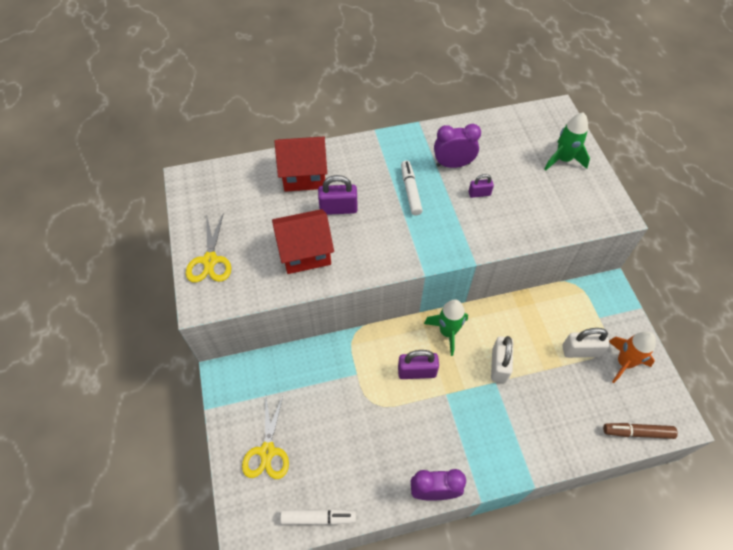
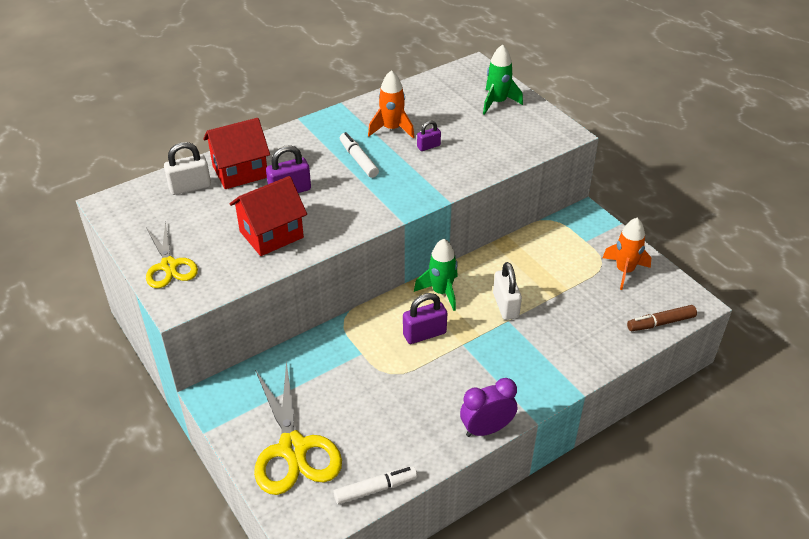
camera: 20 degrees left, 15 degrees down
yellow scissors [242,396,289,479] -> yellow scissors [254,361,342,495], size x1.60
purple clock [434,124,481,168] -> orange rocket [368,70,415,139]
white padlock [562,328,610,358] -> white padlock moved to [164,142,211,195]

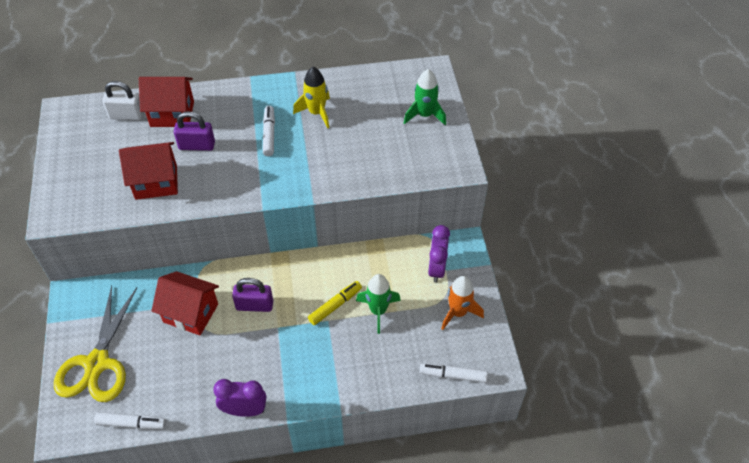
camera: 25 degrees right, 10 degrees up
yellow scissors [146,221,198,288] -> none
orange rocket [368,70,415,139] -> yellow rocket [293,67,330,128]
green rocket [414,239,458,311] -> green rocket moved to [356,274,401,334]
purple padlock [417,120,441,151] -> none
white padlock [493,262,522,320] -> yellow marker [308,281,362,325]
brown marker [627,305,697,331] -> white marker [420,363,488,383]
none -> red house [151,271,219,335]
none -> purple clock [428,225,450,283]

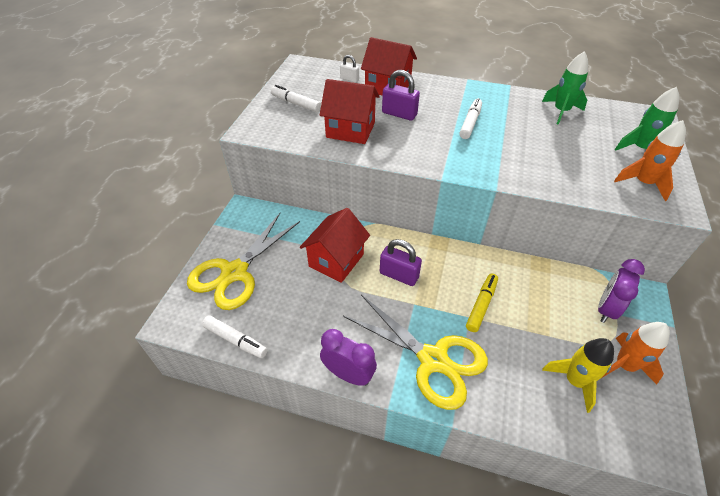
camera: 25 degrees right, 5 degrees down
white padlock [102,81,145,121] -> white padlock [340,55,359,83], size x0.60
red house [151,271,219,335] -> red house turned 75 degrees clockwise [300,208,370,283]
yellow rocket [293,67,330,128] -> yellow rocket moved to [542,338,614,413]
yellow marker [308,281,362,325] -> yellow marker turned 45 degrees counterclockwise [466,274,498,332]
green rocket [356,274,401,334] -> green rocket moved to [542,51,588,125]
white marker [420,363,488,383] -> white marker moved to [271,85,321,112]
none -> yellow scissors [343,295,488,410]
none -> orange rocket [614,120,686,201]

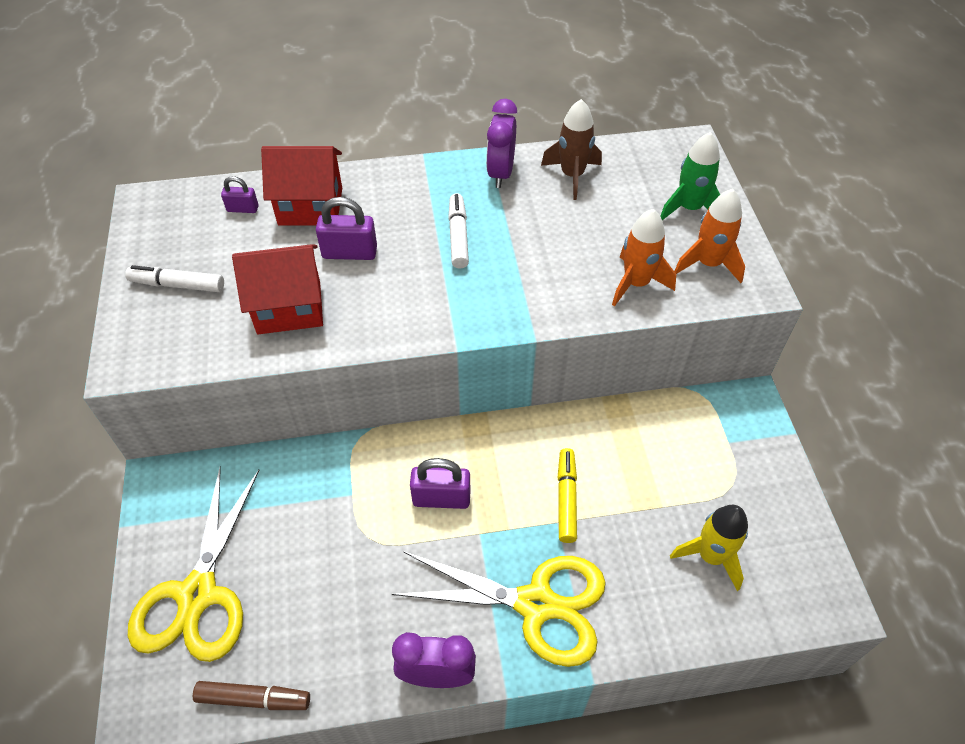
camera: 25 degrees left, 5 degrees up
white marker [202,316,267,358] -> brown marker [193,681,310,710]
red house [300,208,370,283] -> none
white padlock [340,55,359,83] -> purple padlock [221,176,258,213]
green rocket [542,51,588,125] -> brown rocket [541,99,602,200]
purple clock [598,259,645,323] -> purple clock moved to [486,99,517,188]
orange rocket [602,322,670,384] -> orange rocket moved to [612,209,676,306]

